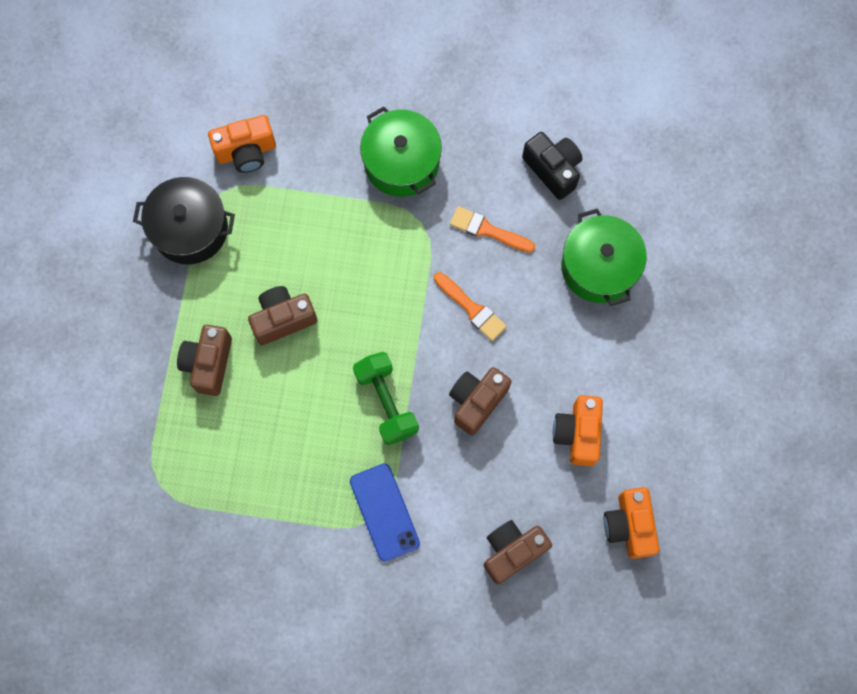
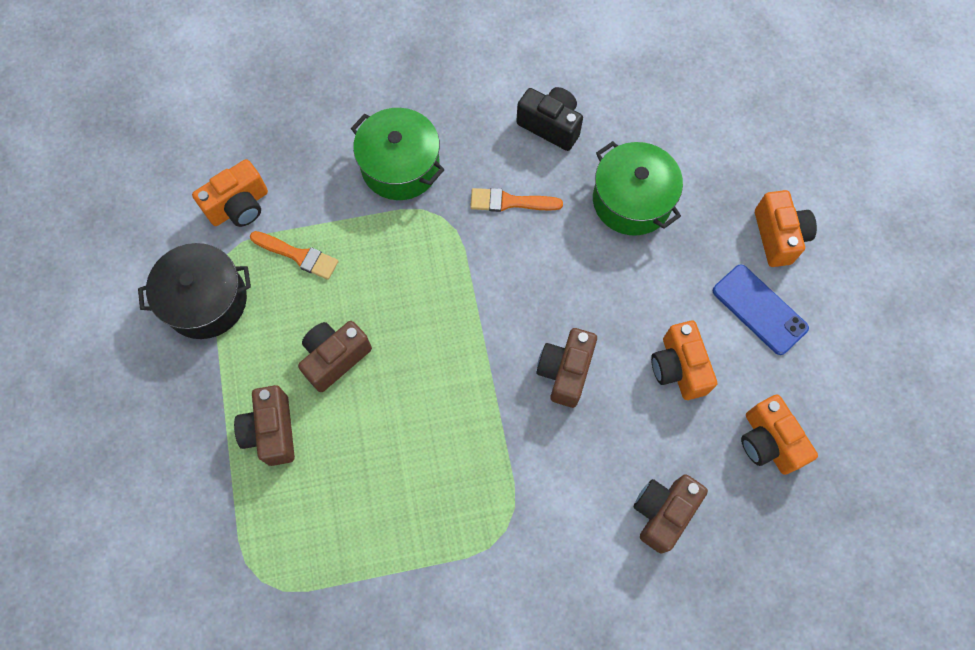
camera: 20 degrees left, 5 degrees down
blue phone [350,463,420,562] -> blue phone moved to [713,265,809,355]
green dumbbell [353,352,419,445] -> none
orange brush [434,272,507,341] -> orange brush moved to [250,231,339,280]
none -> orange camera [755,190,817,267]

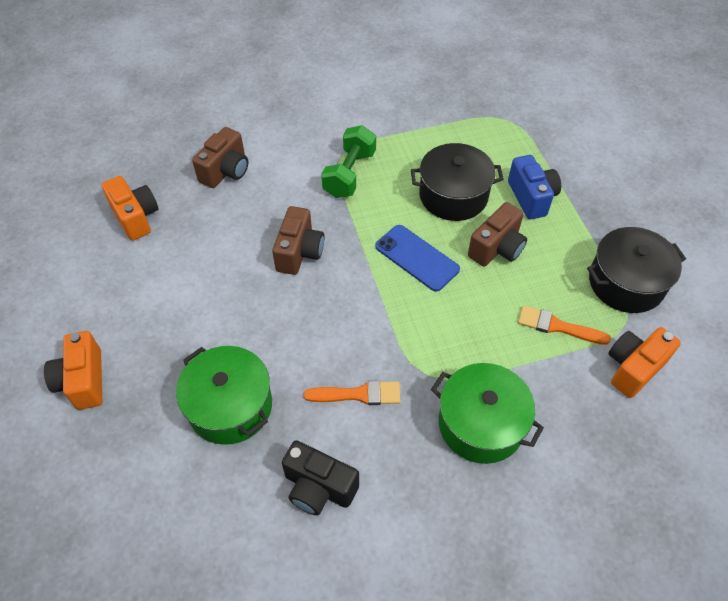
camera: 175 degrees right, 15 degrees down
brown camera [234,385,295,466] -> blue camera [508,155,561,220]
orange camera [651,321,717,400] -> none
blue phone [713,265,809,355] -> blue phone moved to [375,225,460,292]
none -> green dumbbell [321,125,376,198]
none -> black pot [411,143,504,221]

